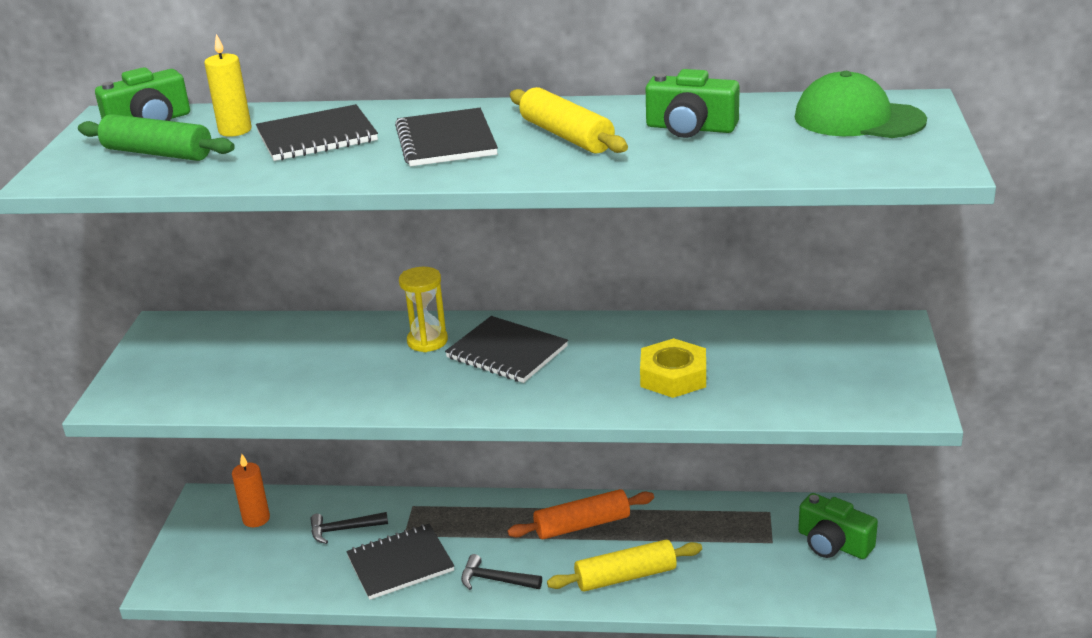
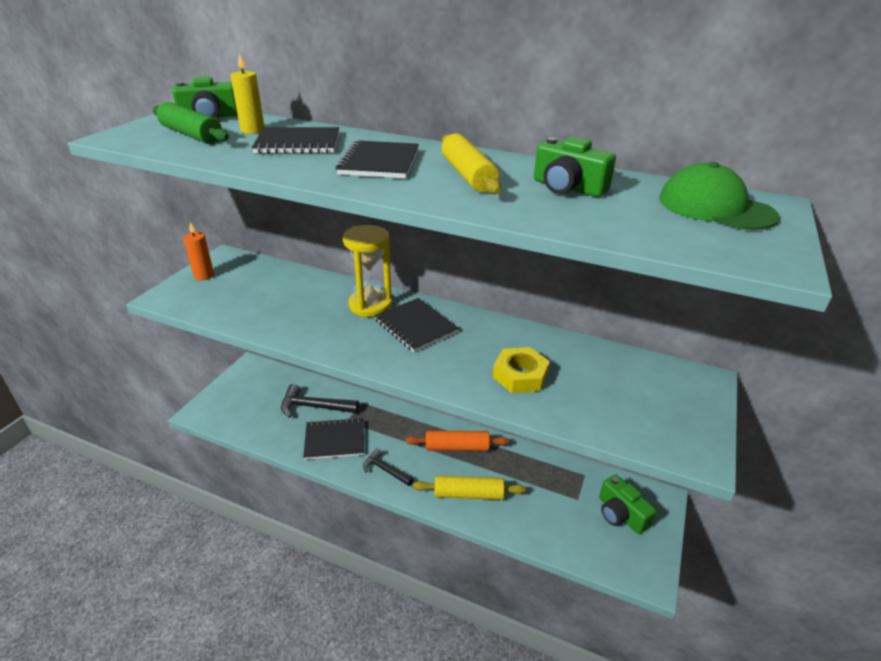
camera: 15 degrees right, 5 degrees up
orange candle [232,454,270,527] -> orange candle moved to [183,222,214,280]
black hammer [310,512,388,544] -> black hammer [281,384,359,418], size x1.59
yellow hourglass [399,267,448,352] -> yellow hourglass [343,225,392,317], size x1.52

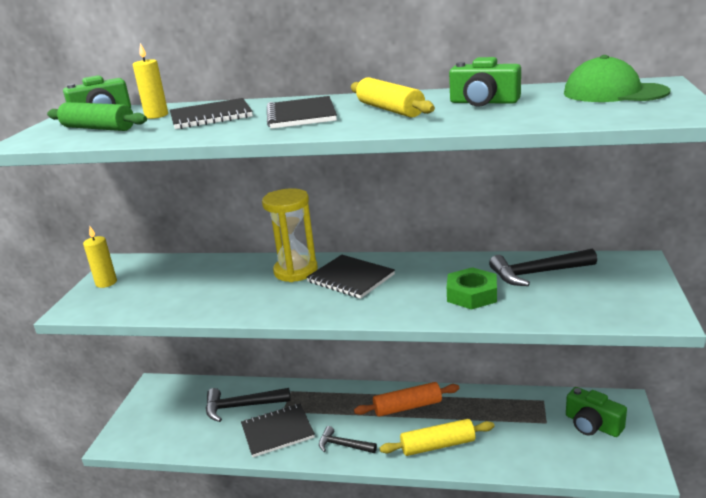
camera: 10 degrees left, 10 degrees down
orange candle [183,222,214,280] -> yellow candle [83,226,117,288]
yellow nut [493,347,550,393] -> green nut [447,267,497,310]
none -> black hammer [489,249,597,286]

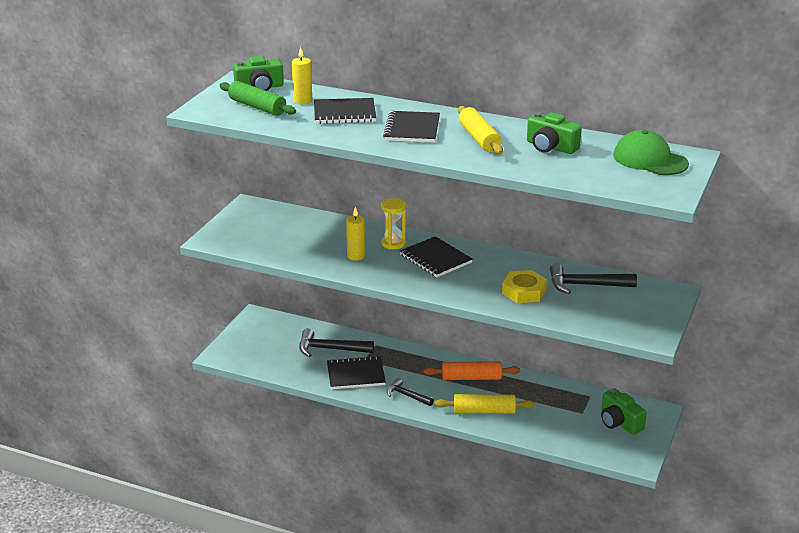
camera: 10 degrees right, 5 degrees up
yellow candle [83,226,117,288] -> yellow candle moved to [346,207,366,260]
yellow hourglass [262,188,318,282] -> yellow hourglass [381,198,406,249], size x0.66
green nut [447,267,497,310] -> yellow nut [502,270,547,303]

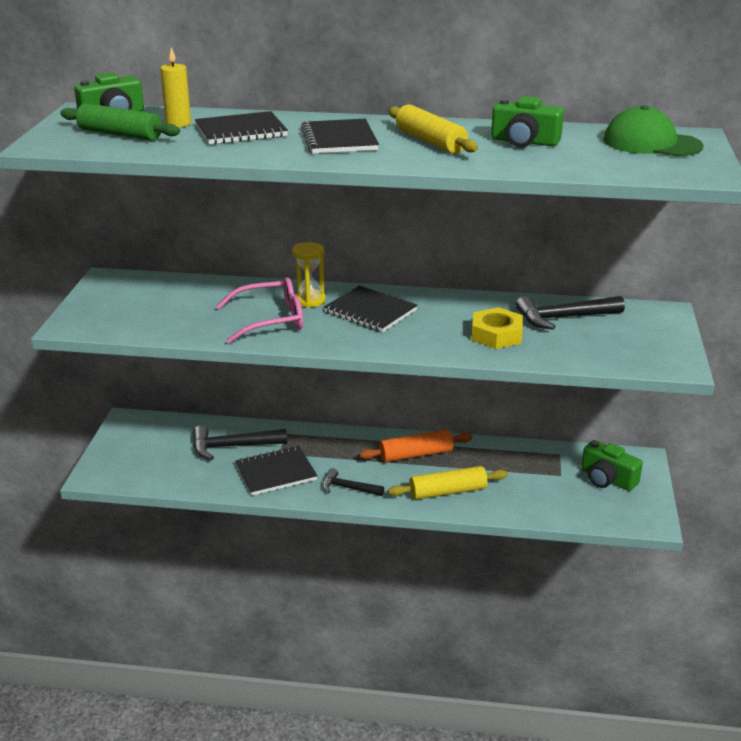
camera: 15 degrees left, 0 degrees up
yellow candle [346,207,366,260] -> pink glasses [216,277,303,344]

